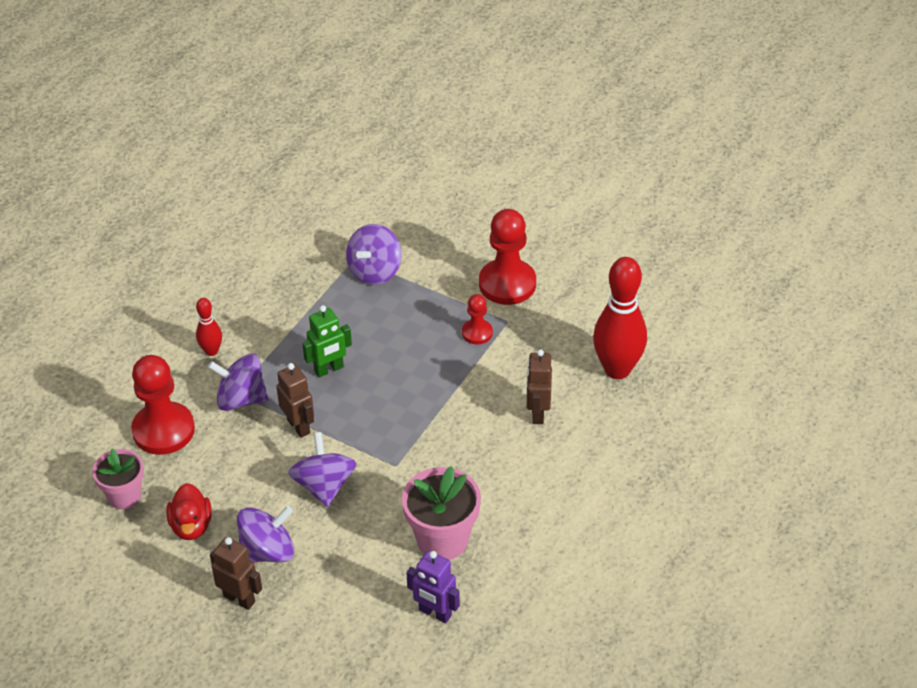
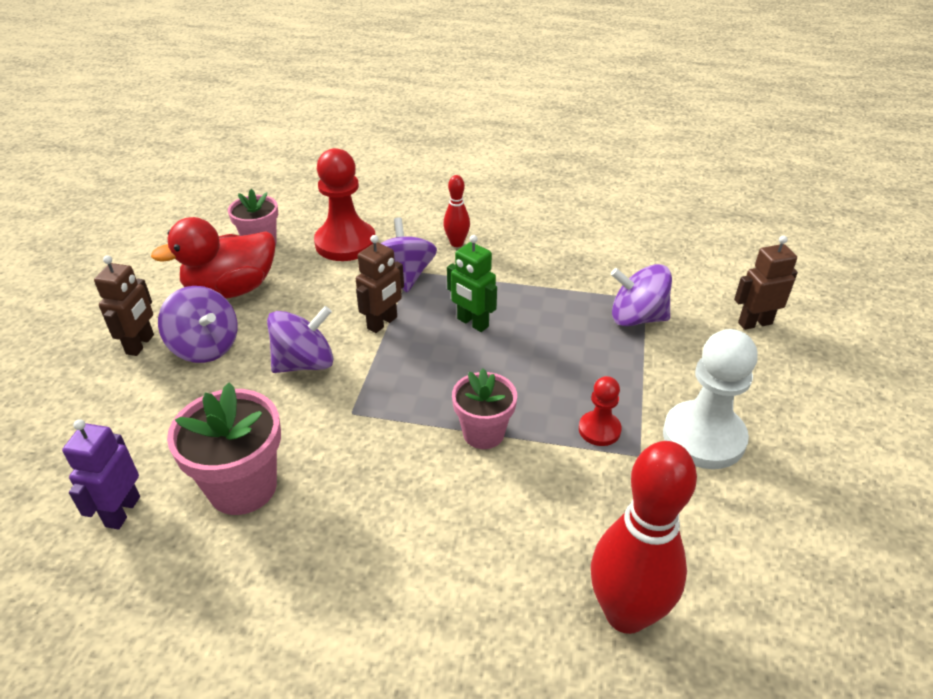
camera: 70 degrees right, 5 degrees down
red duck [166,483,212,540] -> red duck [151,217,275,298], size x1.63
red pawn [479,209,536,305] -> white pawn [663,329,758,469]
brown robot [526,349,552,424] -> brown robot moved to [734,235,798,330]
none -> pink flower pot [452,368,517,449]

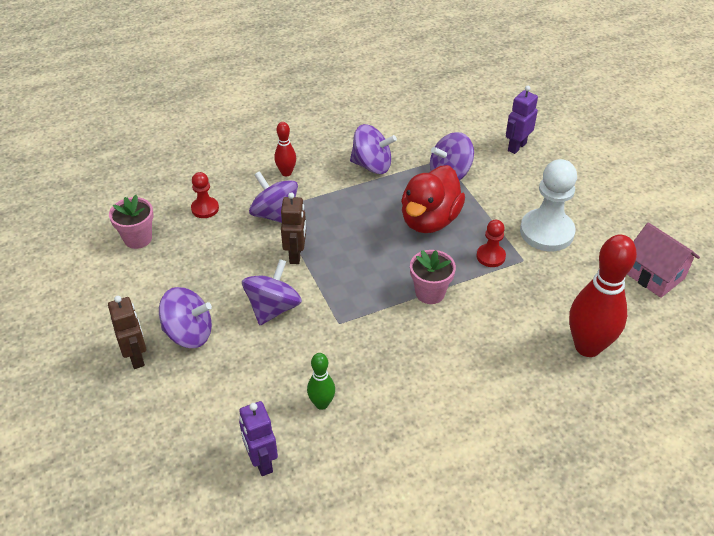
camera: 35 degrees left, 5 degrees up
red duck [151,217,275,298] -> red duck moved to [401,165,465,233]
pink flower pot [167,383,281,515] -> green bowling pin [307,353,335,410]
red pawn [314,148,375,261] -> red pawn [191,172,219,218], size x0.52
green robot [447,235,497,332] -> none
brown robot [734,235,798,330] -> purple robot [506,86,538,154]
none -> purple spinning top [350,124,397,174]
none -> pink house [627,222,700,298]

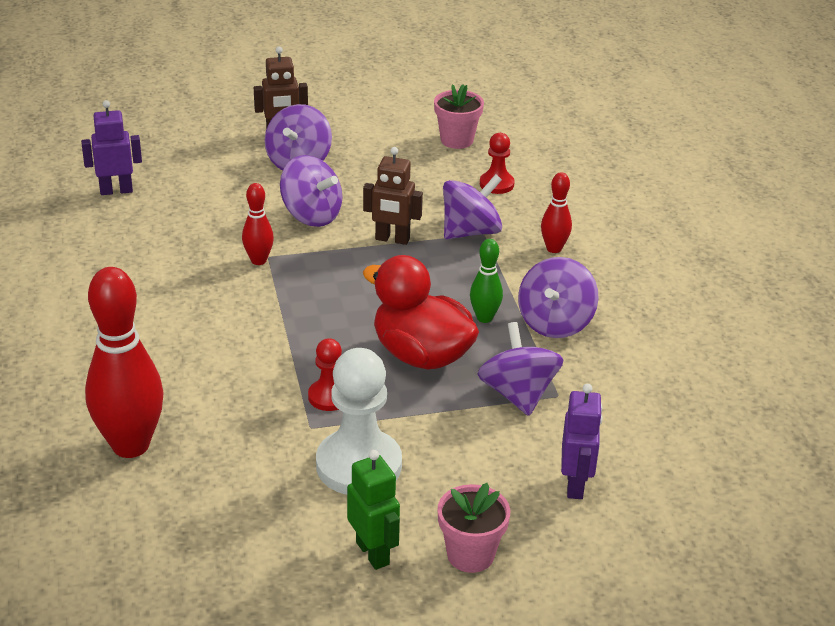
camera: 100 degrees right, 10 degrees down
green bowling pin [307,353,335,410] -> green bowling pin moved to [470,239,503,323]
pink flower pot [410,250,456,304] -> pink flower pot moved to [438,483,510,573]
purple robot [506,86,538,154] -> purple robot turned 45 degrees clockwise [561,384,603,499]
pink house [627,222,700,298] -> none
none -> red bowling pin [242,183,274,265]
none -> green robot [347,450,400,570]

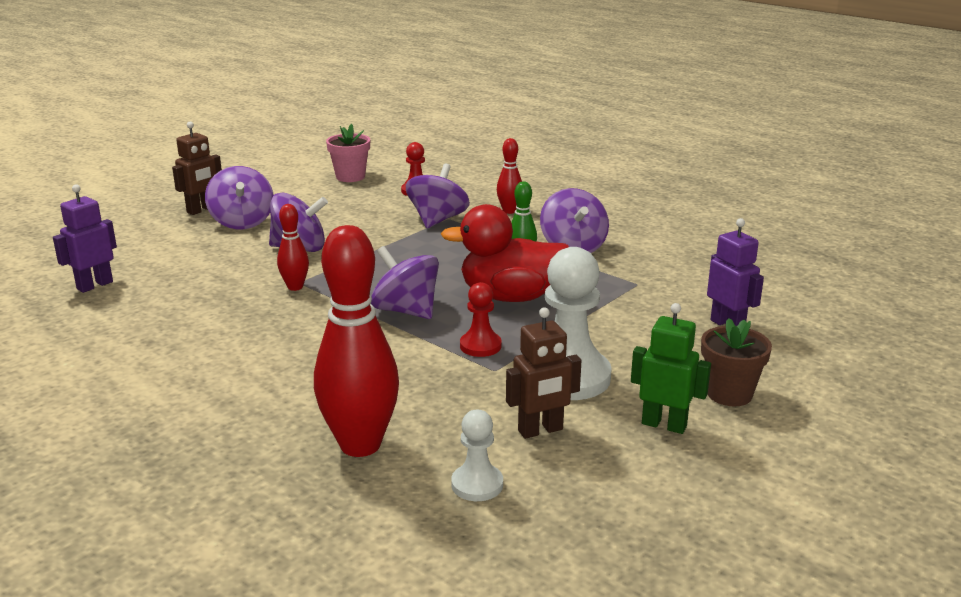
camera: 35 degrees left, 10 degrees down
brown robot [363,147,423,245] -> brown robot moved to [506,307,582,439]
pink flower pot [438,483,510,573] -> brown flower pot [701,318,772,406]
purple spinning top [477,322,563,416] -> purple spinning top moved to [371,246,439,319]
none -> white pawn [451,410,503,501]

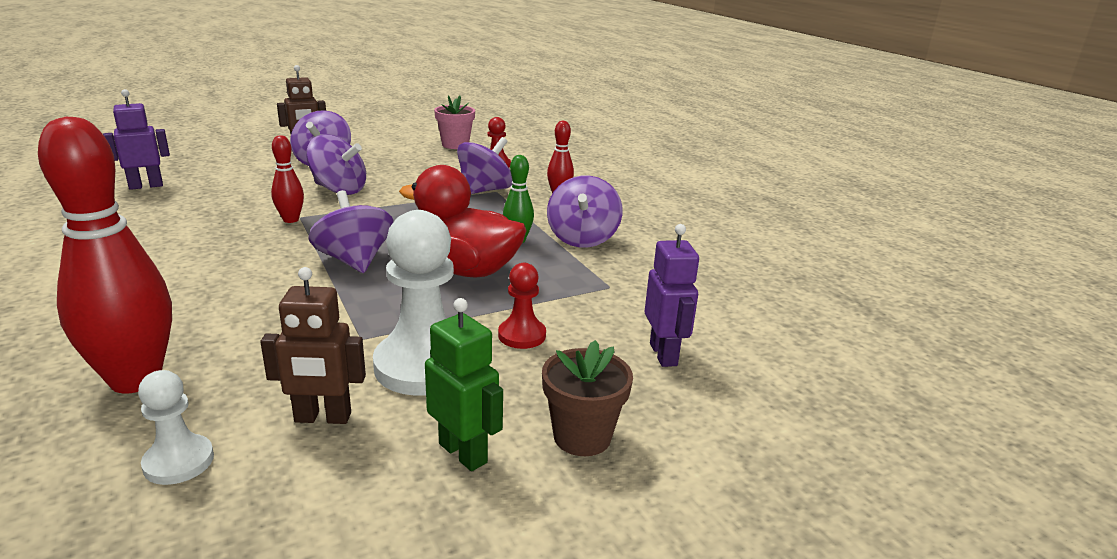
camera: 20 degrees right, 0 degrees up
red pawn [460,282,502,357] -> red pawn moved to [498,263,546,349]

